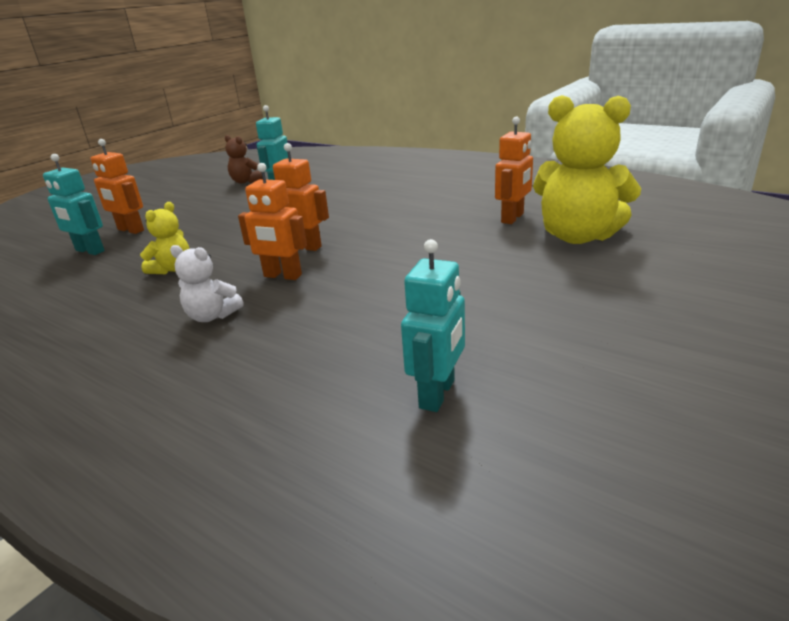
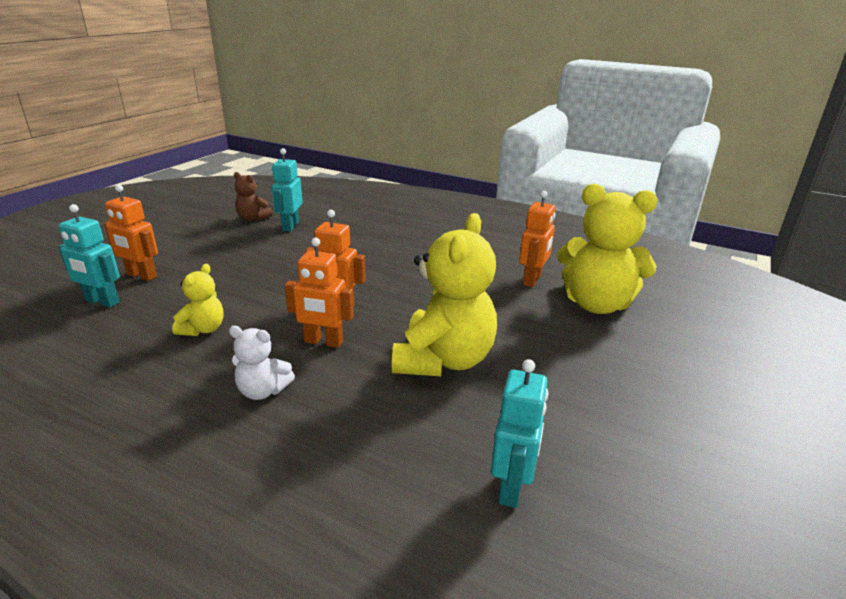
camera: 10 degrees left, 0 degrees up
none -> yellow teddy bear [392,213,497,376]

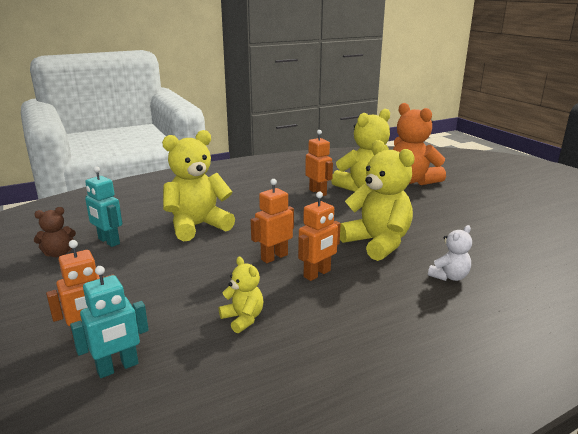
camera: 55 degrees left, 5 degrees down
white teddy bear [229,326,295,400] -> white teddy bear moved to [428,225,472,281]
turquoise robot [491,359,548,508] -> none
none -> yellow teddy bear [162,130,235,241]
none -> orange teddy bear [393,103,446,185]

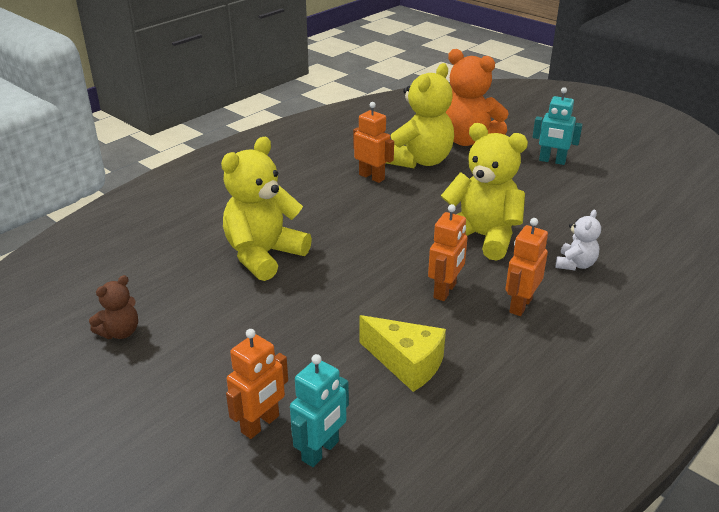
camera: 20 degrees left, 10 degrees up
turquoise robot [85,166,122,247] -> turquoise robot moved to [533,87,583,165]
yellow teddy bear [219,257,264,333] -> yellow cheese [359,315,446,392]
orange robot [251,179,294,263] -> orange robot moved to [505,218,548,316]

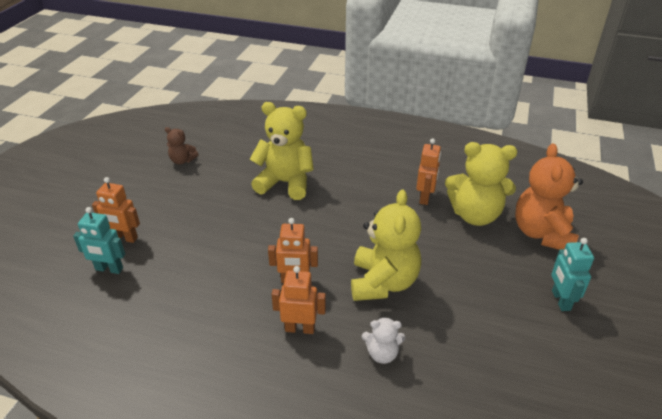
camera: 65 degrees right, 5 degrees up
yellow cheese [359,315,446,392] -> none

